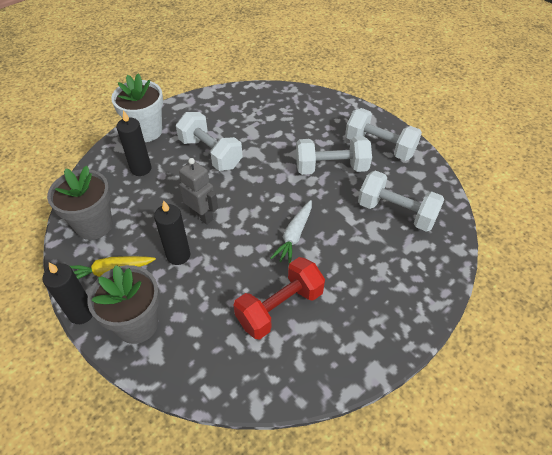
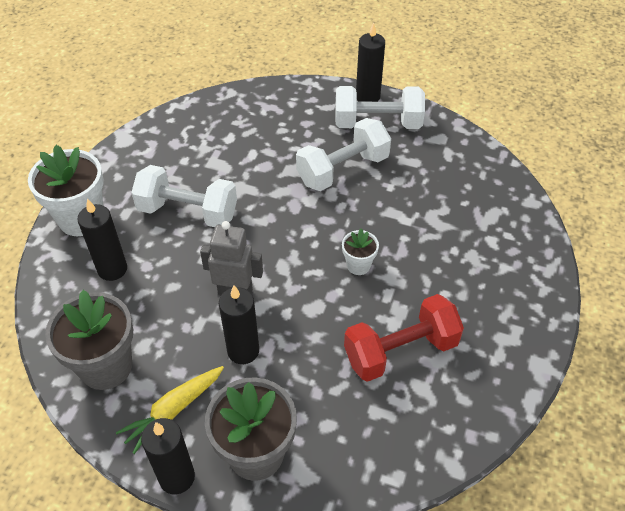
camera: 30 degrees left, 0 degrees up
red dumbbell [233,257,325,340] -> red dumbbell turned 45 degrees clockwise [344,294,464,382]
white carrot [270,200,312,263] -> white flower pot [342,229,379,275]
white dumbbell [358,170,445,232] -> none
none -> black candle [356,23,385,102]

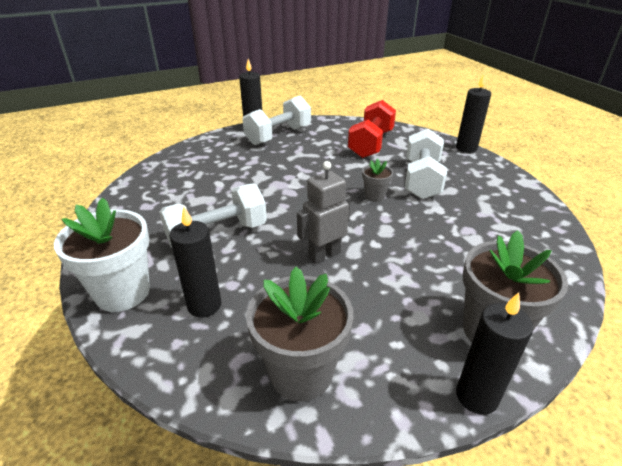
camera: 45 degrees left, 15 degrees down
yellow carrot [116,366,224,454] -> none
black candle [219,285,259,364] -> black candle moved to [456,74,491,153]
white dumbbell [296,118,391,191] -> white dumbbell moved to [405,129,447,199]
white flower pot [342,229,379,275] -> grey flower pot [362,159,393,202]
red dumbbell [344,294,464,382] -> red dumbbell moved to [348,100,396,158]

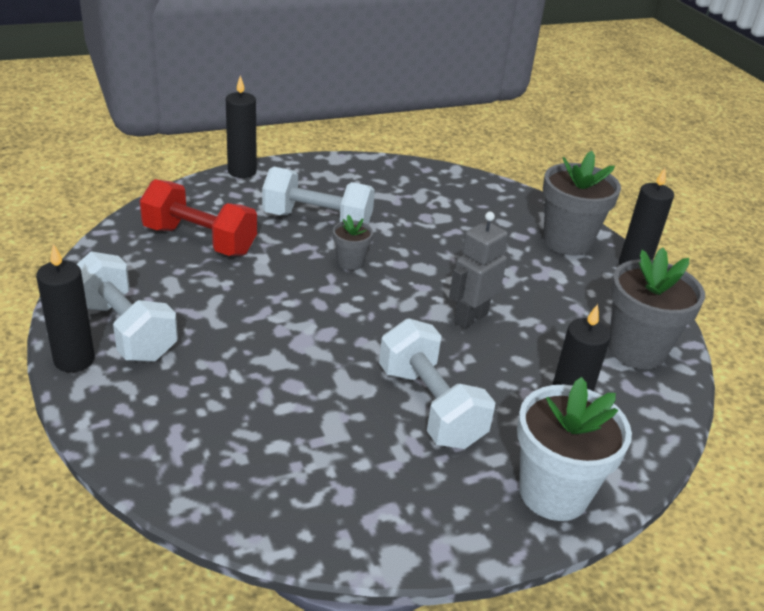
camera: 90 degrees left, 0 degrees up
grey robot [297,161,351,264] -> grey robot turned 75 degrees clockwise [449,212,508,329]

